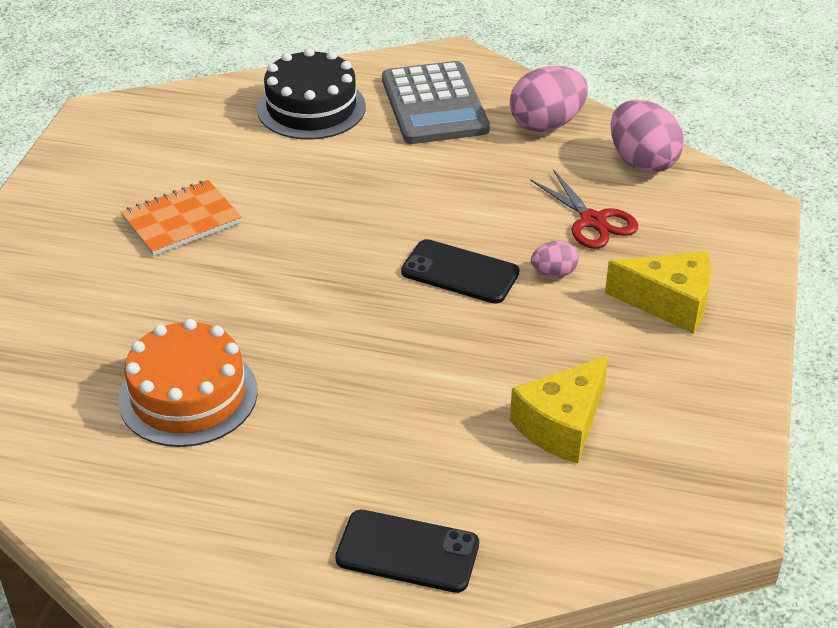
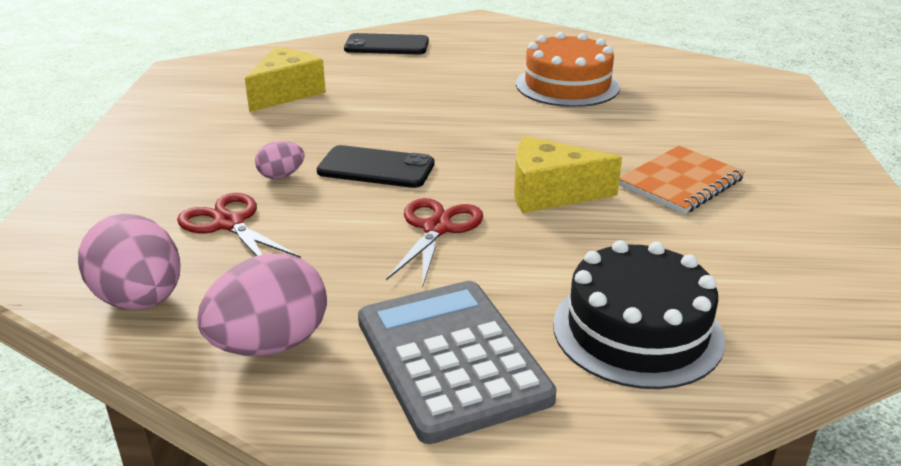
camera: 170 degrees right, 10 degrees down
yellow cheese [605,251,711,334] -> yellow cheese moved to [514,136,622,213]
none -> red scissors [386,198,483,288]

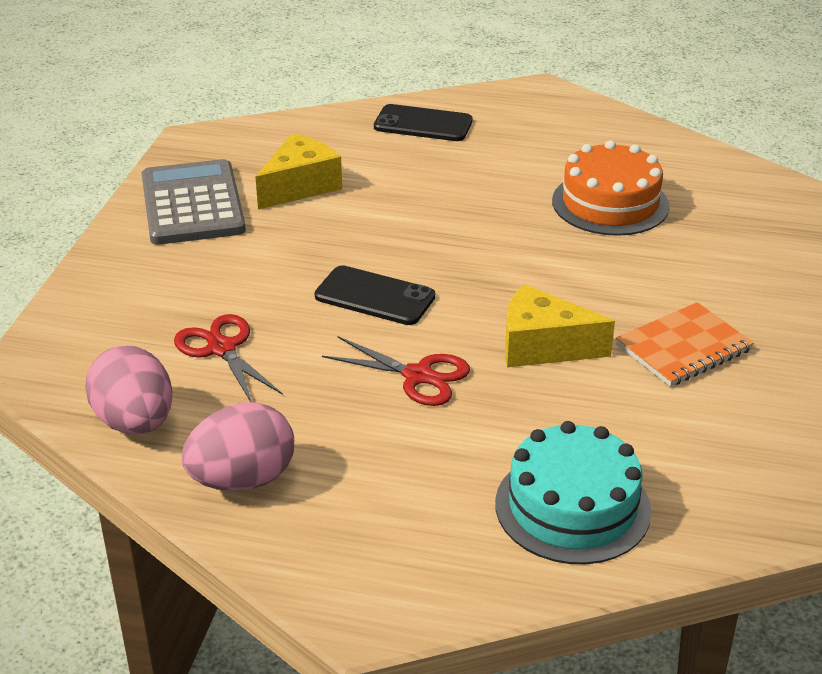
camera: 10 degrees right, 5 degrees up
pink egg [255,141,305,179] -> none
grey calculator [358,281,557,444] -> grey calculator moved to [141,159,246,245]
red scissors [386,198,483,288] -> red scissors turned 90 degrees clockwise [322,336,470,406]
black cake [553,240,725,389] -> turquoise cake [495,421,651,564]

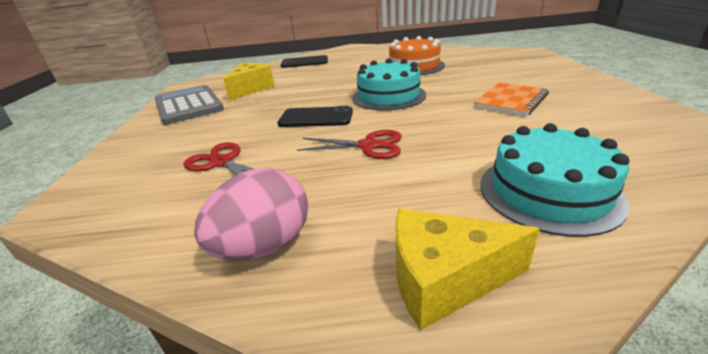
camera: 15 degrees left, 5 degrees down
pink egg [85,346,172,434] -> none
yellow cheese [505,284,615,367] -> yellow cheese moved to [395,209,540,331]
none -> turquoise cake [352,58,426,111]

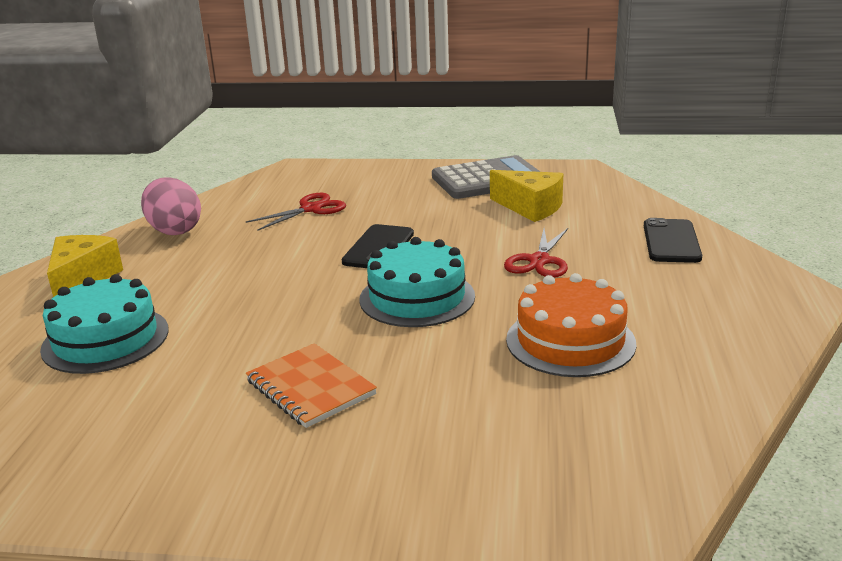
camera: 100 degrees right, 5 degrees down
red scissors [297,130,402,159] -> red scissors moved to [504,228,568,278]

